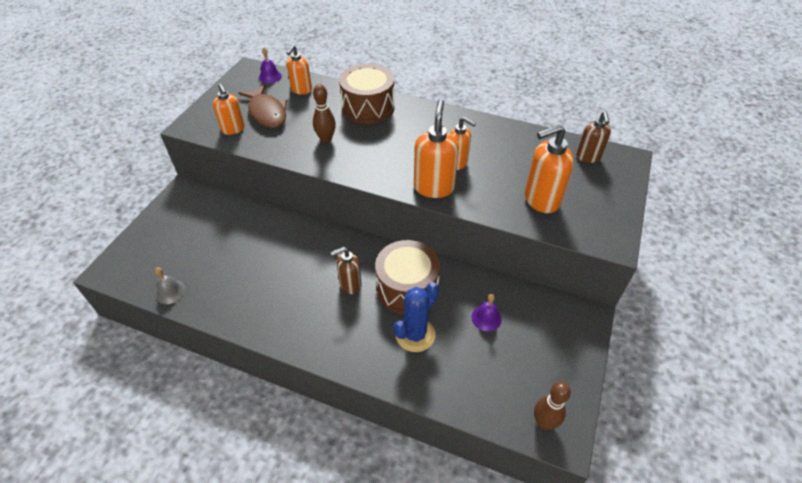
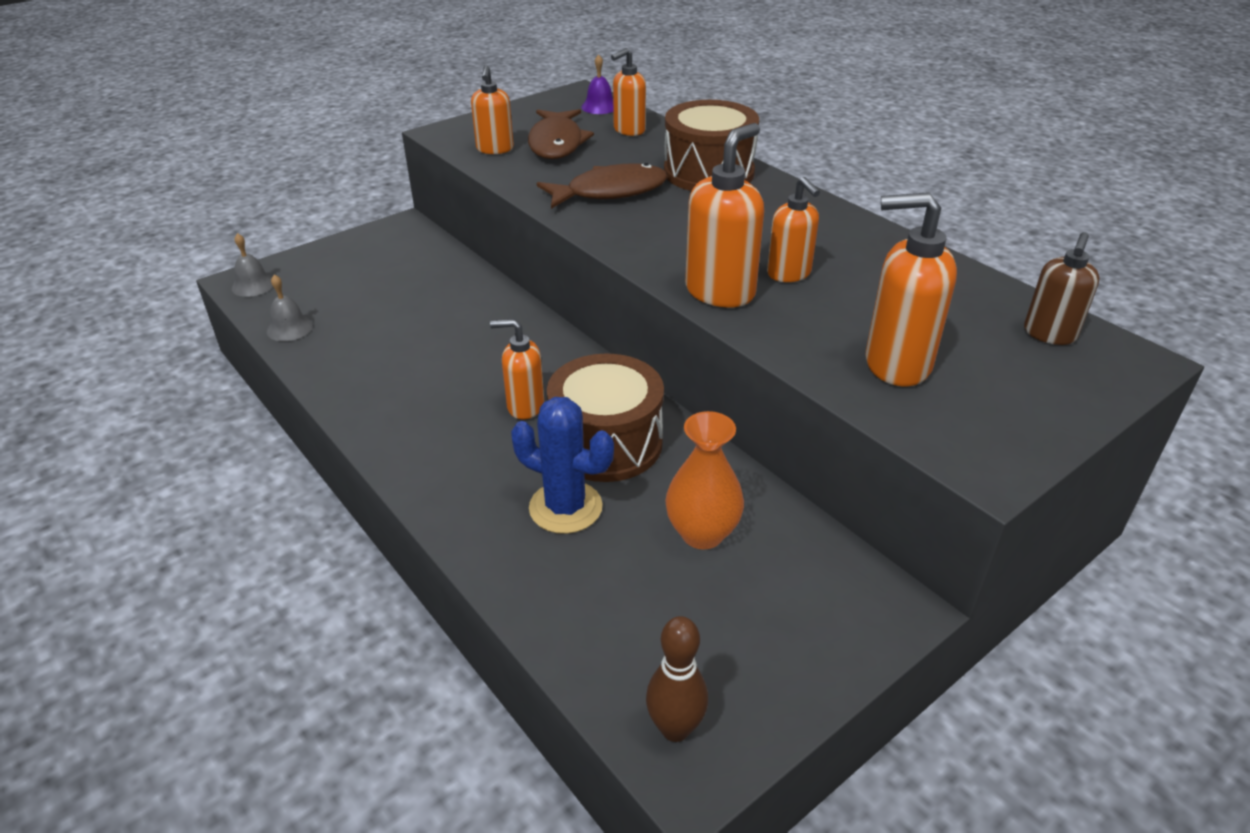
camera: 30 degrees right, 10 degrees down
brown bowling pin [313,84,336,143] -> brown fish [537,163,668,209]
brown soap dispenser [330,247,362,294] -> orange soap dispenser [490,319,544,419]
blue cactus [394,282,439,352] -> blue cactus turned 45 degrees clockwise [511,397,614,534]
purple bell [471,294,502,331] -> orange vase [665,411,744,550]
none -> grey bell [232,233,273,297]

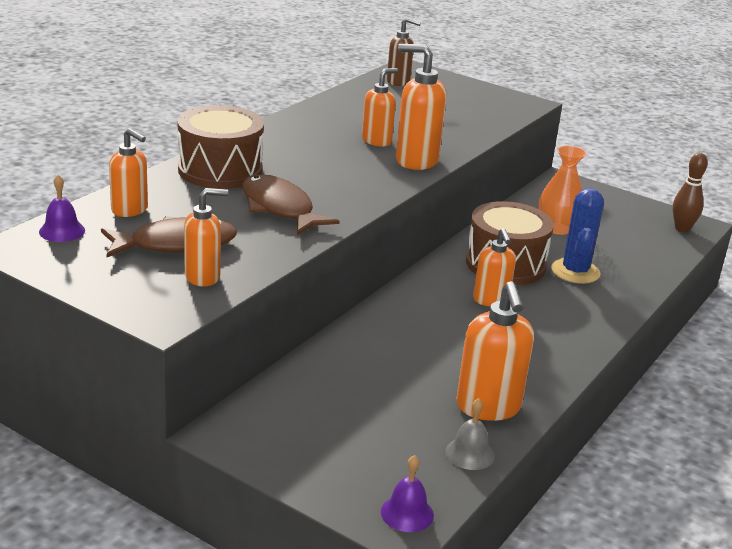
camera: 110 degrees left, 10 degrees down
grey bell [232,233,273,297] -> purple bell [381,455,434,532]
orange soap dispenser [866,192,957,386] -> orange soap dispenser moved to [457,281,534,421]

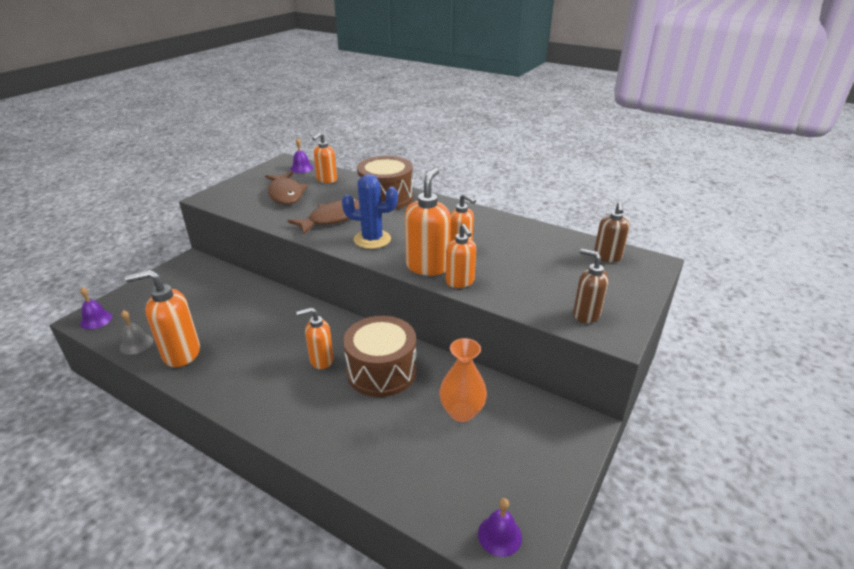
camera: 90 degrees right, 5 degrees up
orange soap dispenser [184,188,228,287] -> orange soap dispenser moved to [445,224,476,288]
blue cactus [551,188,604,284] -> blue cactus moved to [342,174,398,249]
brown bowling pin [673,153,708,232] -> purple bell [478,498,522,557]
none -> brown soap dispenser [573,249,609,323]

